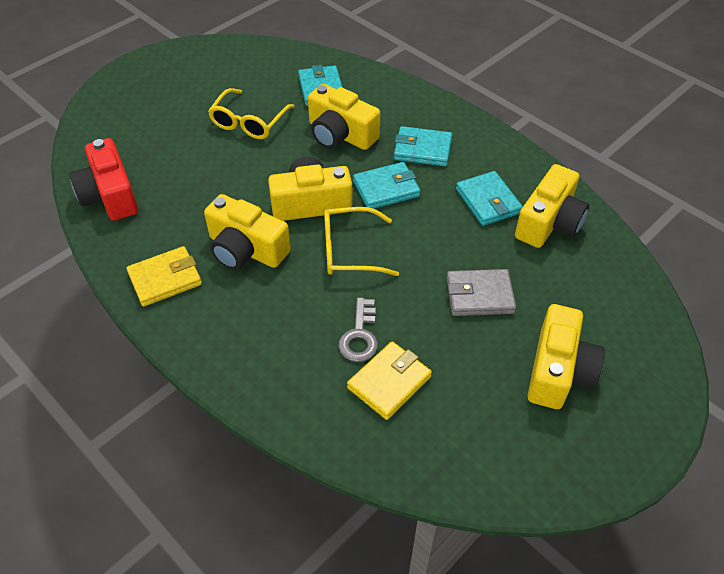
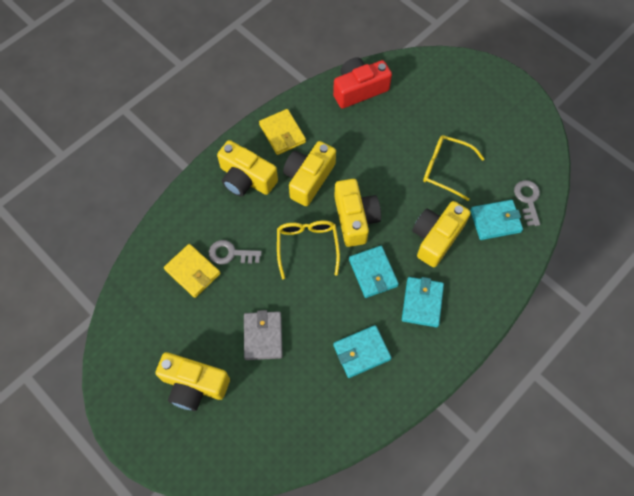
camera: 90 degrees right, 15 degrees up
yellow camera [515,164,589,248] -> yellow camera moved to [217,140,278,197]
none -> grey key [514,180,540,226]

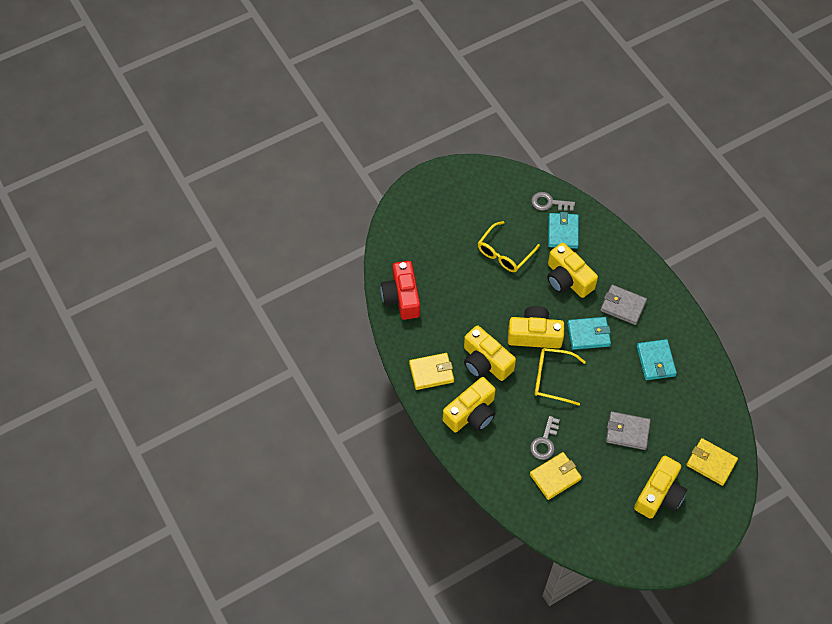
camera: 75 degrees left, 5 degrees down
turquoise wallet [402,277,444,327] -> grey wallet [600,285,647,325]
none -> yellow wallet [686,438,738,486]

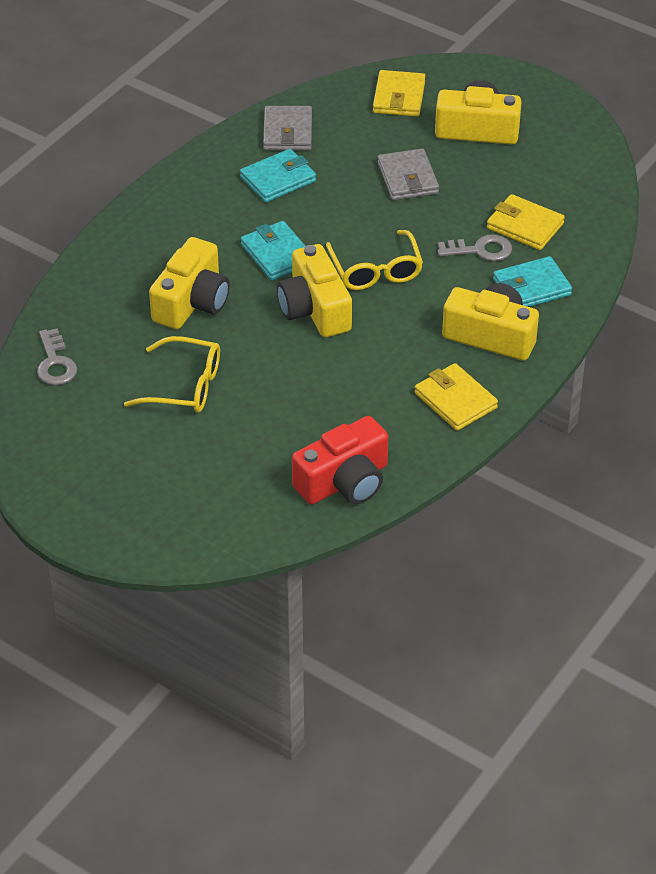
camera: 115 degrees left, 15 degrees down
yellow camera [464,325,516,381] -> none
turquoise wallet [548,212,579,249] -> turquoise wallet moved to [493,256,572,307]
grey wallet [600,285,647,325] -> grey wallet moved to [263,106,312,151]

